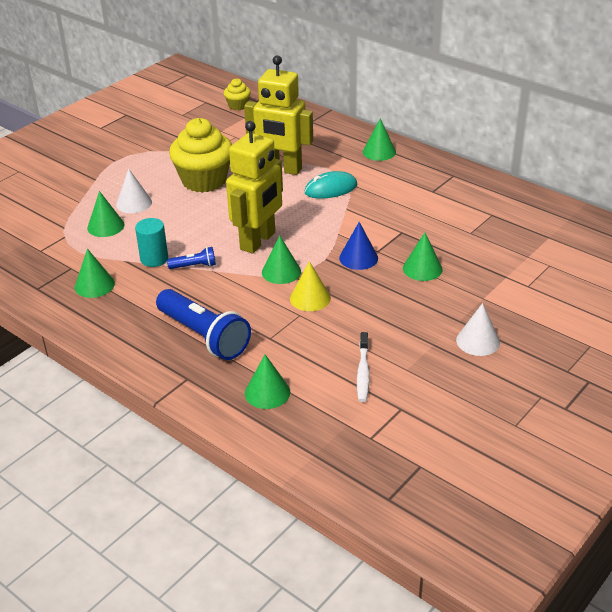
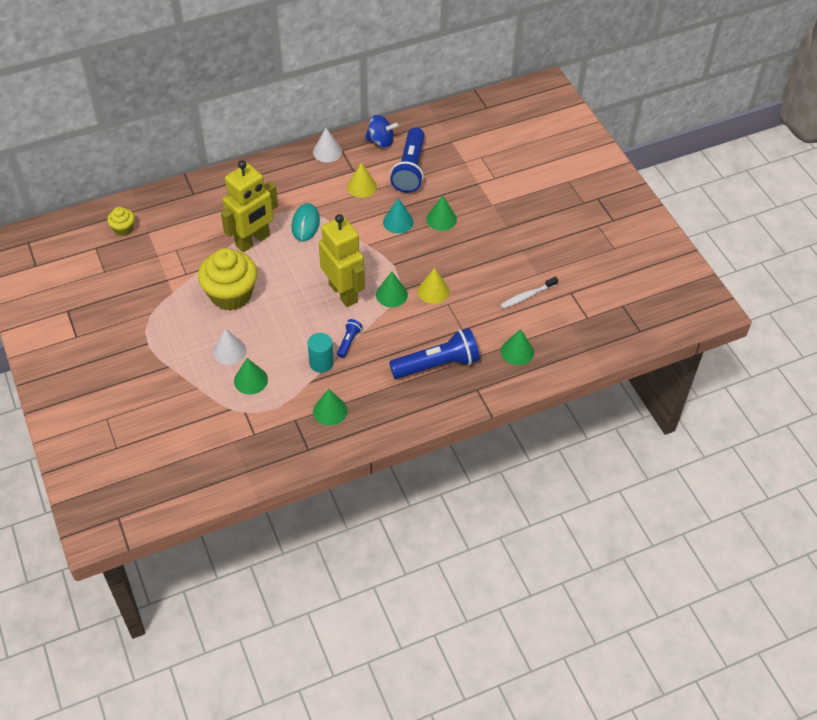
camera: 65 degrees left, 15 degrees up
blue cone [339,222,378,270] -> none
white toothbrush [357,332,370,402] -> white toothbrush turned 120 degrees clockwise [500,277,558,309]
green cone [363,118,396,161] -> none
white cone [456,303,500,356] -> white cone moved to [313,128,342,163]
none -> yellow cone [347,162,377,198]
none -> blue spinning top [365,115,399,148]
none -> turquoise cone [383,198,414,234]
none -> blue flashlight [390,127,425,193]

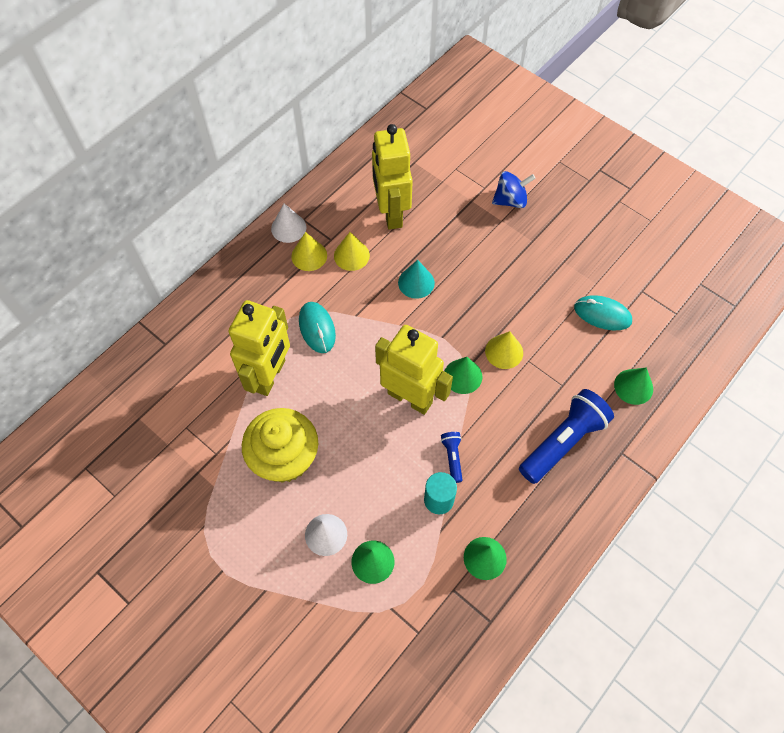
camera: 25 degrees left, 10 degrees up
yellow cupcake [107,207,135,236] -> none
blue spinning top [365,115,399,148] -> blue spinning top moved to [492,171,536,208]
blue flashlight [390,127,425,193] -> yellow robot [372,124,413,230]
green cone [426,195,457,231] -> none
white toothbrush [500,277,558,309] -> turquoise mouse [574,295,632,330]
none -> yellow cone [291,232,327,271]

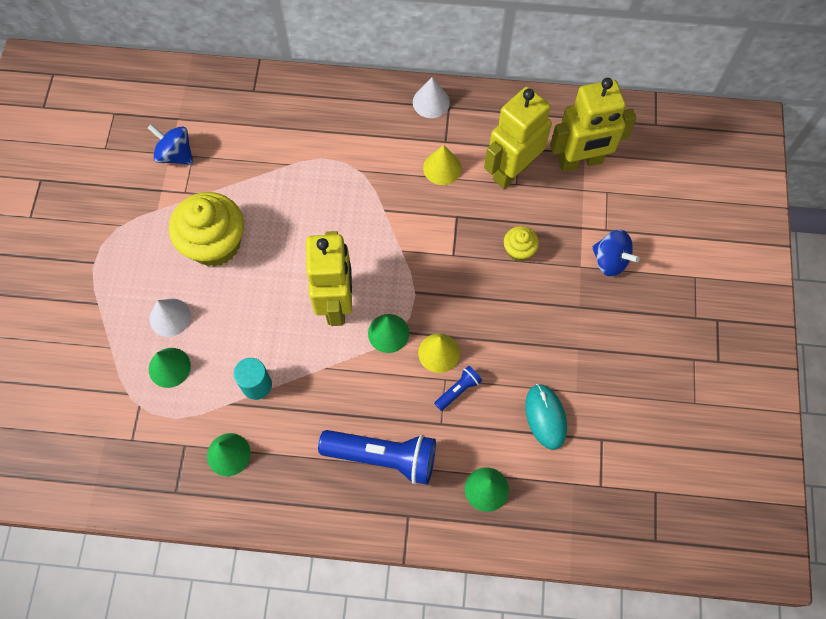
camera: 55 degrees right, 5 degrees up
yellow robot [228,300,290,396] -> yellow robot moved to [550,78,637,172]
yellow cone [291,232,327,271] -> none
turquoise mouse [299,302,336,353] -> none
turquoise cone [398,260,435,299] -> none
blue flashlight [441,432,462,483] -> blue flashlight moved to [434,366,482,411]
none -> blue spinning top [148,124,193,165]
none -> yellow cupcake [504,226,539,262]

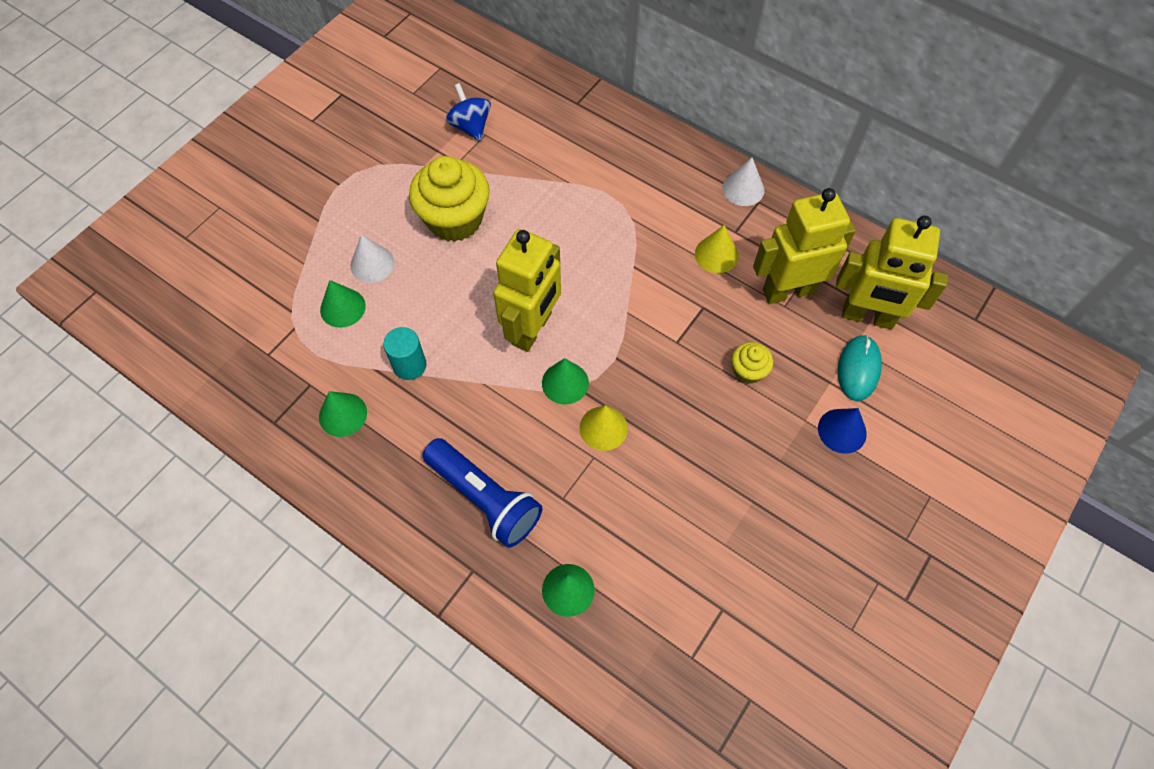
camera: 30 degrees right, 5 degrees down
blue flashlight [434,366,482,411] -> none
turquoise mouse [525,384,567,450] -> turquoise mouse moved to [838,335,882,401]
blue spinning top [592,230,640,277] -> blue cone [818,408,867,454]

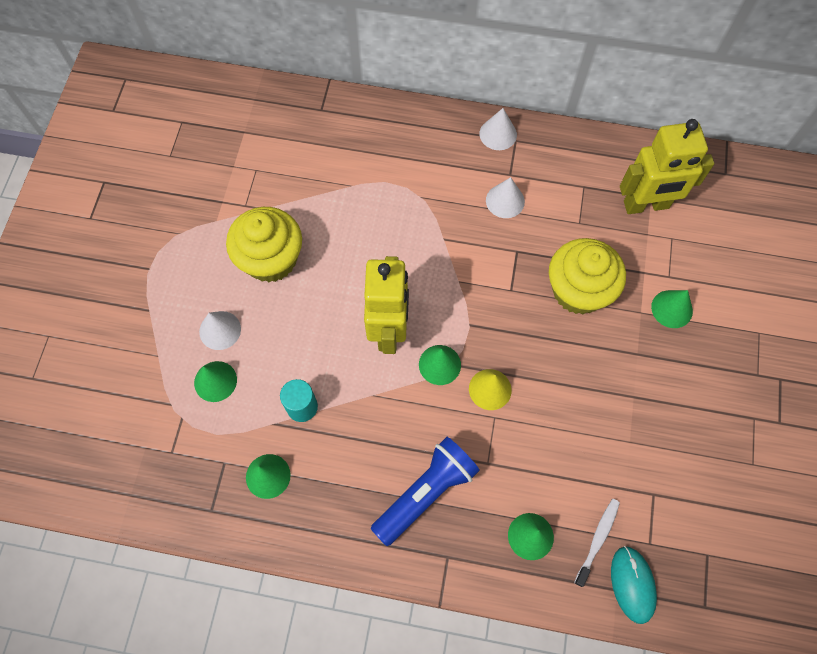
camera: 25 degrees left, 5 degrees up
blue flashlight [423,438,542,548] -> blue flashlight turned 60 degrees counterclockwise [371,437,480,546]
blue spinning top [446,83,491,141] -> none
yellow cone [695,225,739,273] -> white cone [486,177,525,218]
yellow cupcake [732,342,773,384] -> yellow cupcake [549,238,626,314], size x2.08
yellow robot [753,188,856,304] -> none
blue cone [818,408,867,454] -> green cone [651,290,693,328]
turquoise mouse [838,335,882,401] -> turquoise mouse moved to [611,546,657,624]
none -> white toothbrush [574,499,620,587]

